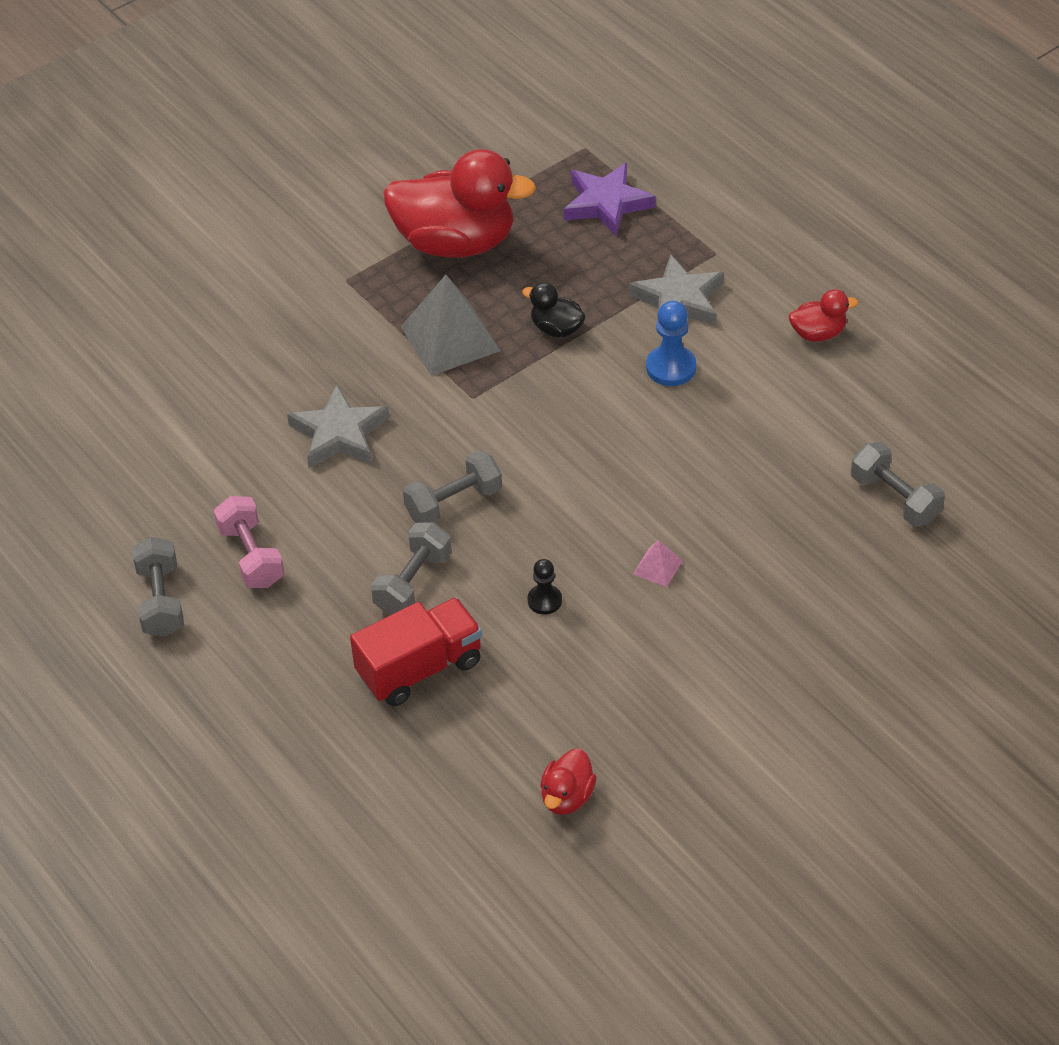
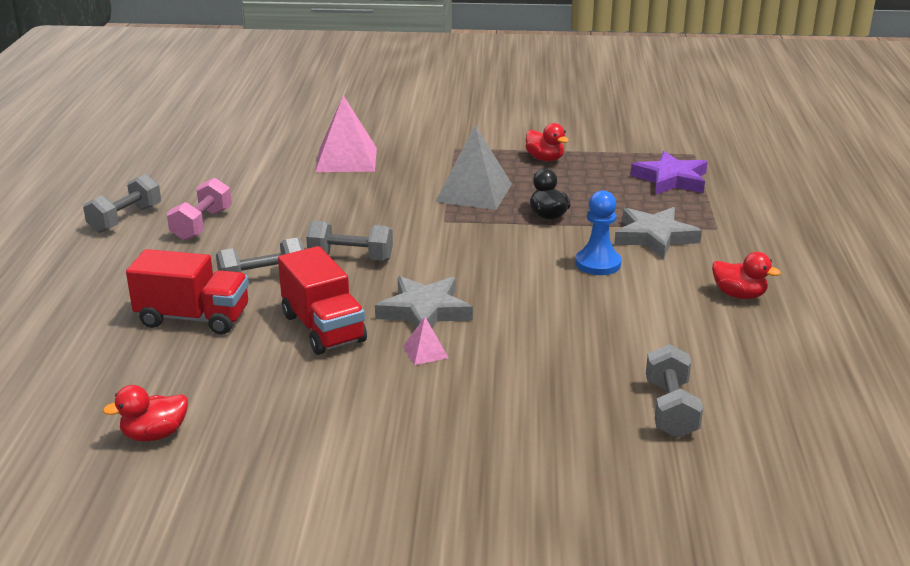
camera: 40 degrees right, 20 degrees down
grey star [287,385,389,468] -> grey star moved to [375,276,473,329]
red duck [383,149,536,258] -> red duck [526,123,569,161], size x0.44
black pawn [527,559,562,615] -> red truck [278,246,367,355]
none -> pink pyramid [315,95,377,172]

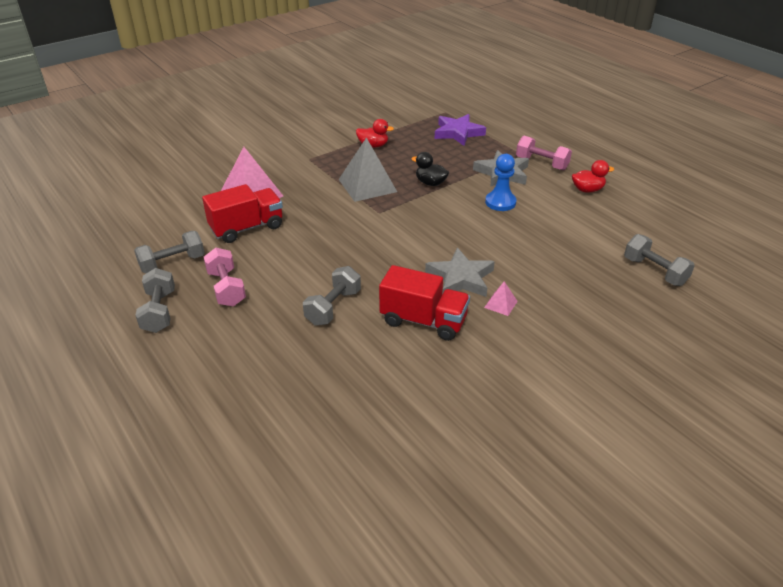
camera: 40 degrees left, 10 degrees up
red duck [103,385,188,442] -> none
red truck [126,249,249,335] -> red truck moved to [202,184,283,243]
grey dumbbell [306,220,393,261] -> grey dumbbell moved to [134,231,205,273]
none -> pink dumbbell [516,136,572,170]

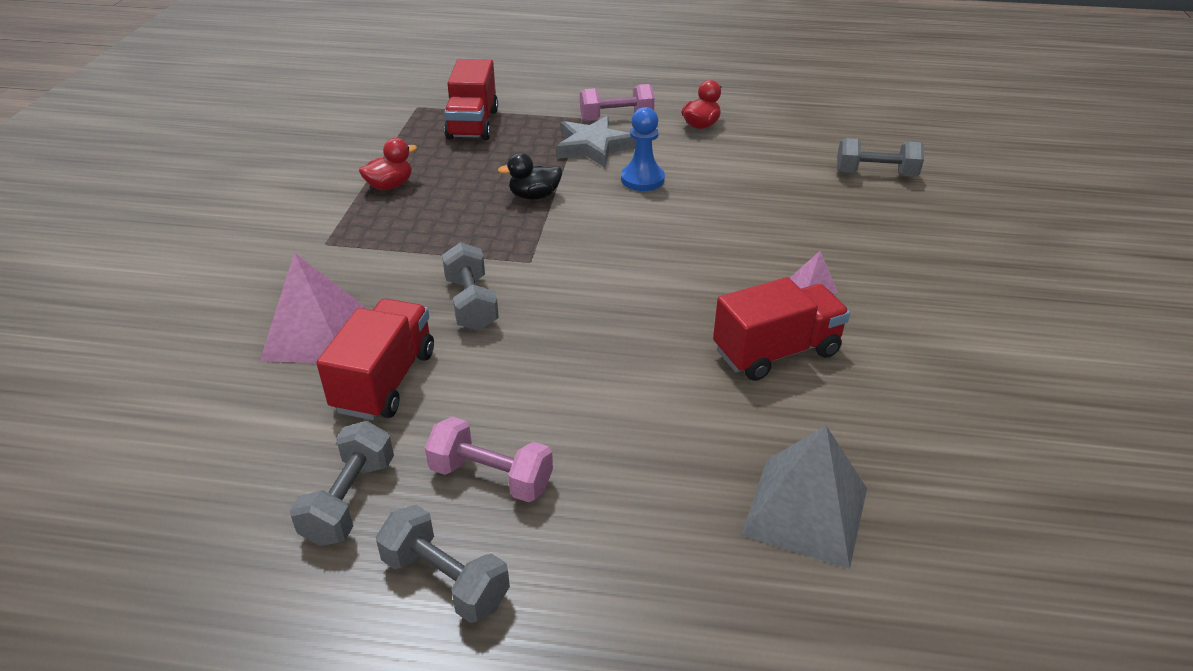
camera: 45 degrees left, 0 degrees up
grey dumbbell [303,266,361,326] -> grey dumbbell moved to [442,242,499,331]
grey pyramid [339,137,397,202] -> grey pyramid moved to [741,426,867,569]
grey star [425,248,495,297] -> none
purple star [434,114,486,146] -> red truck [444,59,498,140]

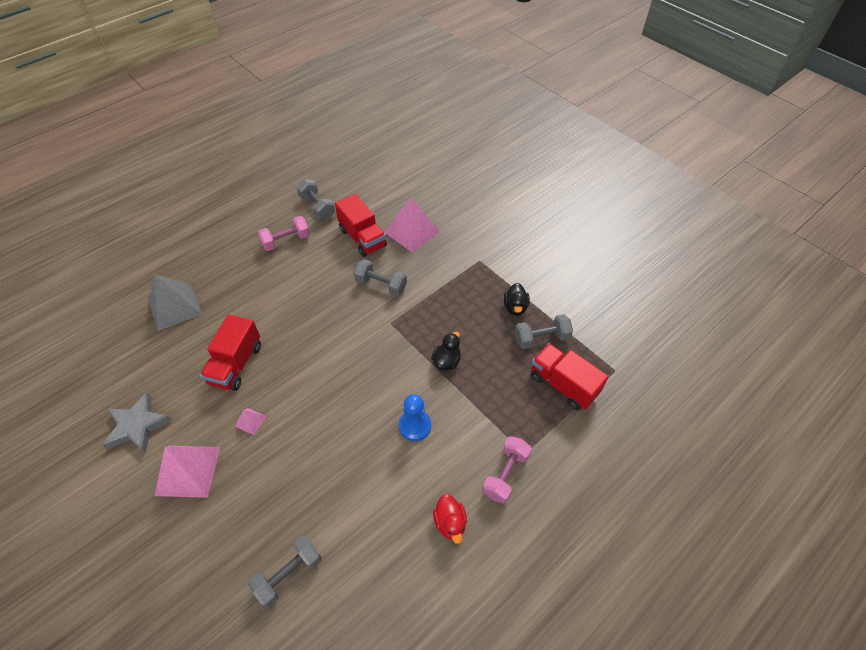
camera: 130 degrees right, 15 degrees up
red duck [359,138,417,190] -> black duck [504,283,530,316]
grey dumbbell [376,505,510,623] -> grey dumbbell moved to [514,314,573,349]
grey star [557,116,637,168] -> grey star moved to [102,392,172,454]
none -> pink pyramid [155,446,220,498]

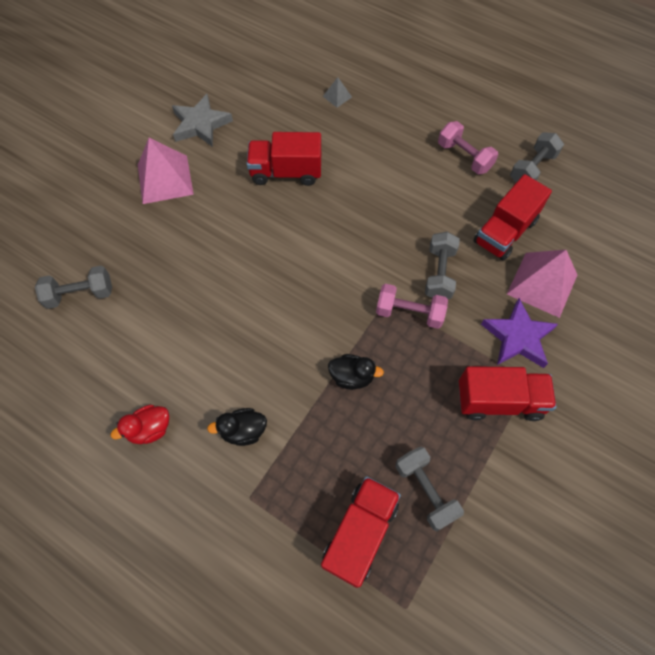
camera: 75 degrees right, 10 degrees up
grey pyramid [148,274,202,331] -> grey pyramid [323,77,352,108], size x0.45
pink pyramid [235,408,267,435] -> none
grey dumbbell [248,535,322,608] -> grey dumbbell turned 45 degrees counterclockwise [35,266,112,309]
blue pawn [399,394,431,441] -> none
pink dumbbell [482,436,532,504] -> pink dumbbell moved to [376,284,448,329]
black duck [504,283,530,316] -> black duck moved to [207,408,267,446]
none -> red truck [459,366,556,421]
none -> purple star [481,298,558,368]

